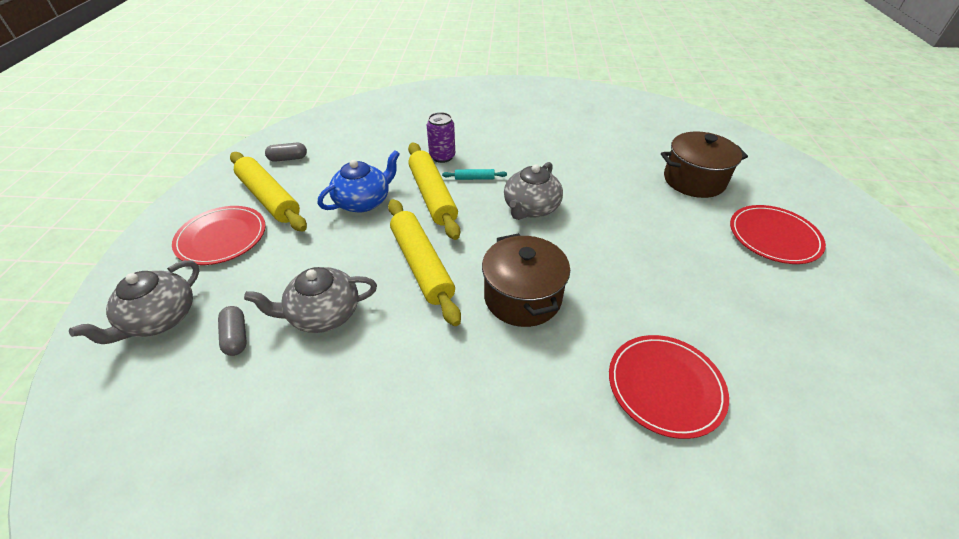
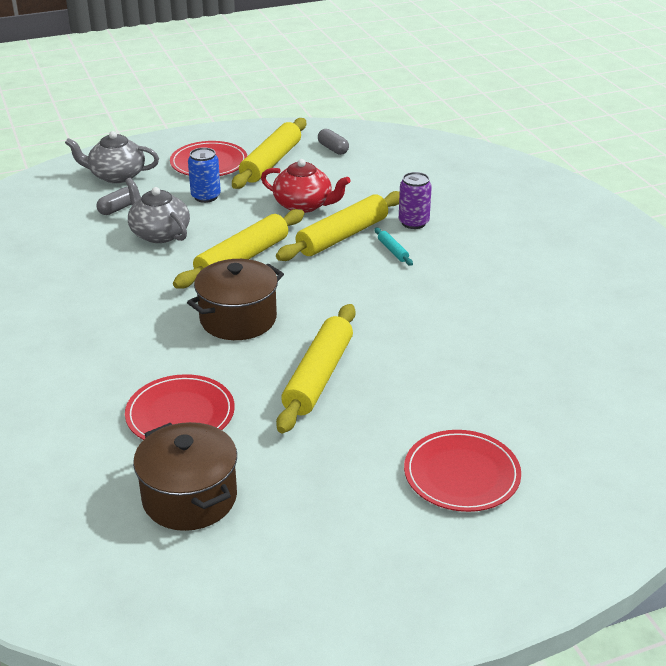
camera: 65 degrees right, 10 degrees down
blue teapot [318,150,400,213] -> red teapot [261,159,351,213]
grey teapot [504,162,563,220] -> none
brown pot [661,131,748,198] -> brown pot moved to [133,422,237,531]
none -> blue can [188,147,221,203]
none -> yellow rolling pin [276,304,356,433]

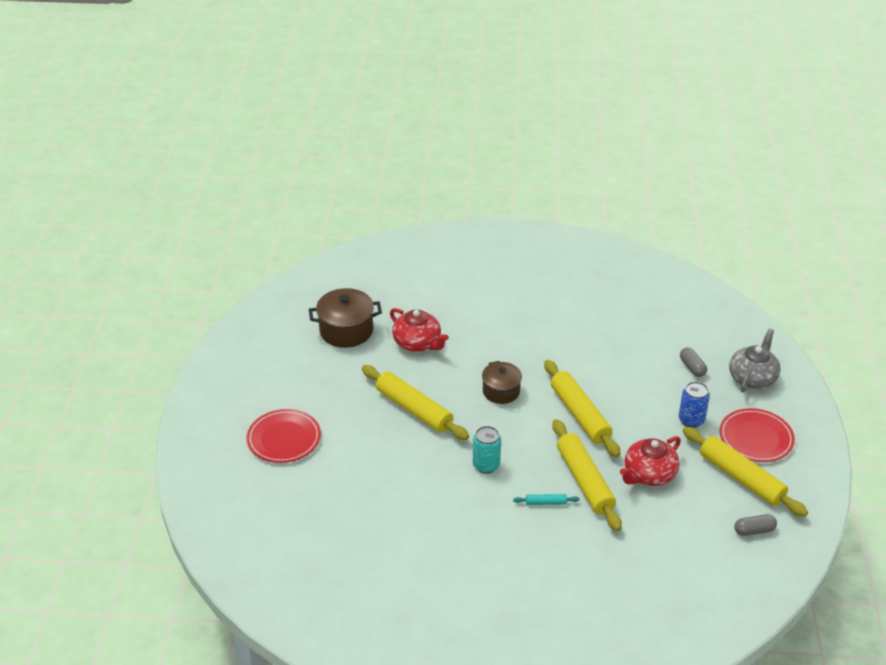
camera: 115 degrees right, 5 degrees up
grey teapot [125,178,190,243] -> none
red plate [125,374,235,440] -> red teapot [390,308,449,352]
brown pot [187,259,284,340] -> brown pot [482,361,522,404], size x0.66
purple can [399,172,432,229] -> none
none -> turquoise can [473,426,501,474]

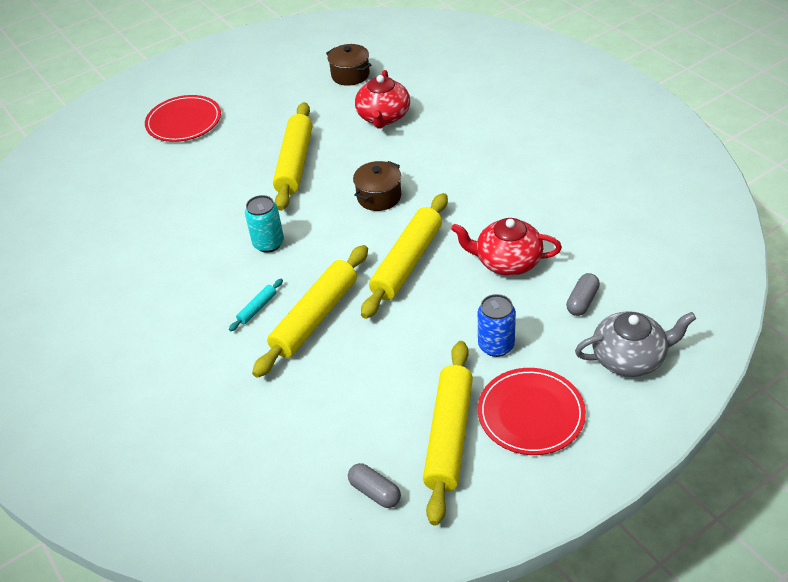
camera: 55 degrees right, 5 degrees up
brown pot [309,288,382,348] -> brown pot [326,44,372,86], size x0.66
turquoise rolling pin [513,494,579,505] -> turquoise rolling pin turned 75 degrees clockwise [229,279,283,331]
red teapot [620,436,681,486] -> red teapot moved to [451,218,562,276]

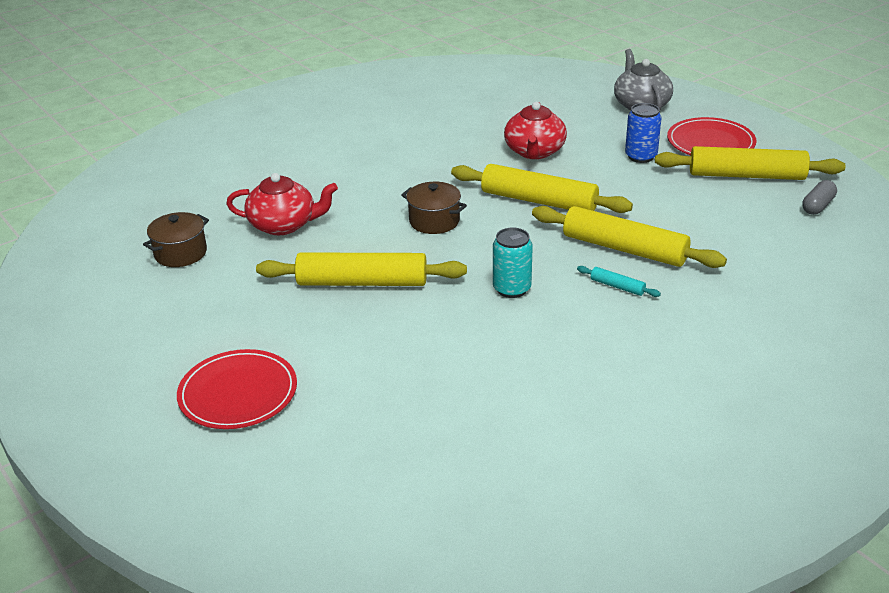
camera: 95 degrees left, 10 degrees down
grey capsule [566,273,600,316] -> none

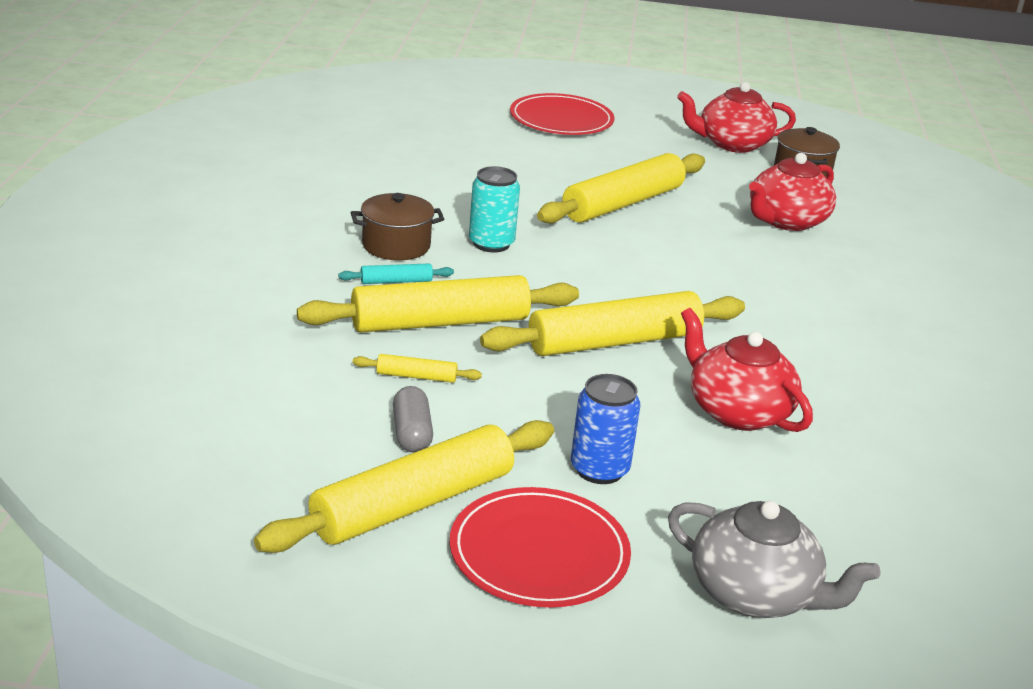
camera: 130 degrees right, 5 degrees down
brown pot [401,182,467,234] -> brown pot moved to [351,193,444,260]
grey capsule [802,180,837,215] -> grey capsule moved to [393,386,433,453]
none -> yellow rolling pin [353,354,482,383]
none -> red teapot [677,82,796,153]

